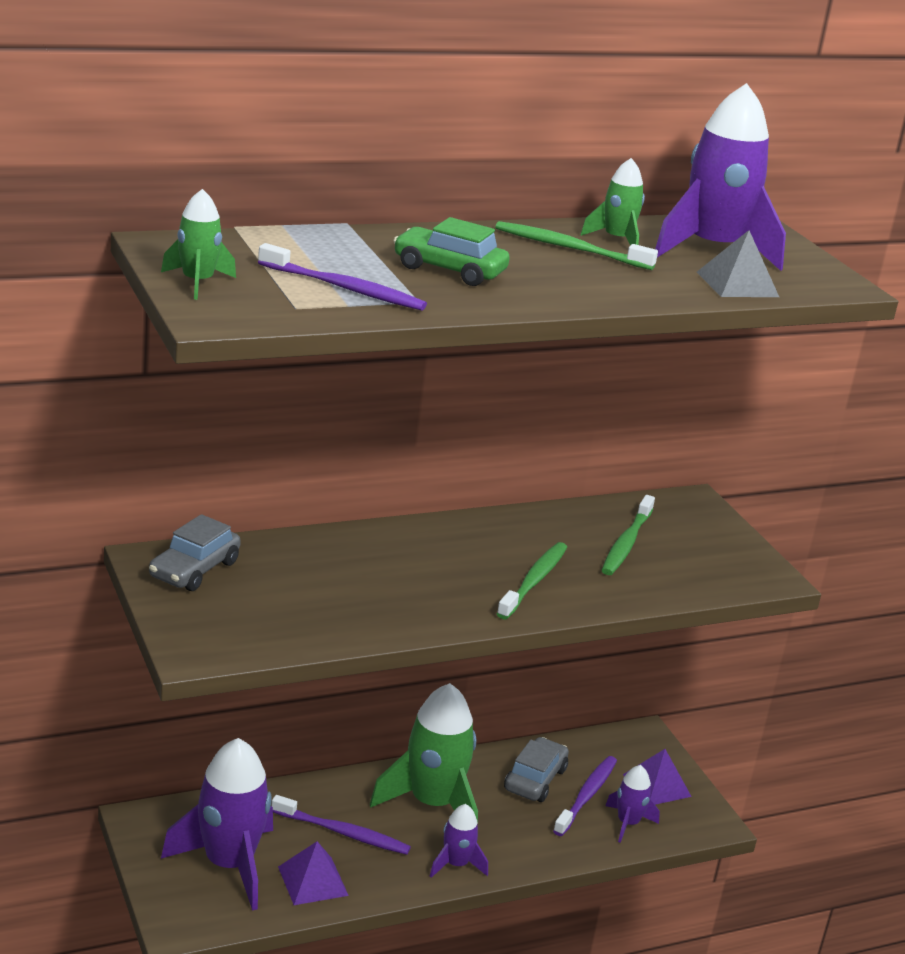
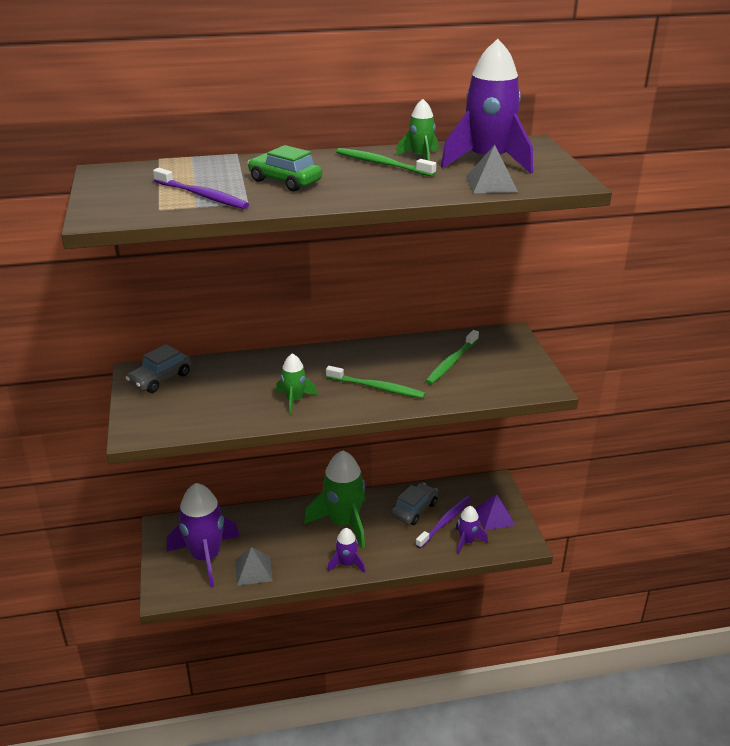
camera: 15 degrees right, 5 degrees up
green rocket [161,189,236,300] -> green rocket moved to [276,353,317,414]
purple toothbrush [271,795,411,855] -> none
purple pyramid [278,841,349,905] -> grey pyramid [235,547,273,586]
green toothbrush [497,542,567,619] -> green toothbrush turned 75 degrees clockwise [326,366,425,398]

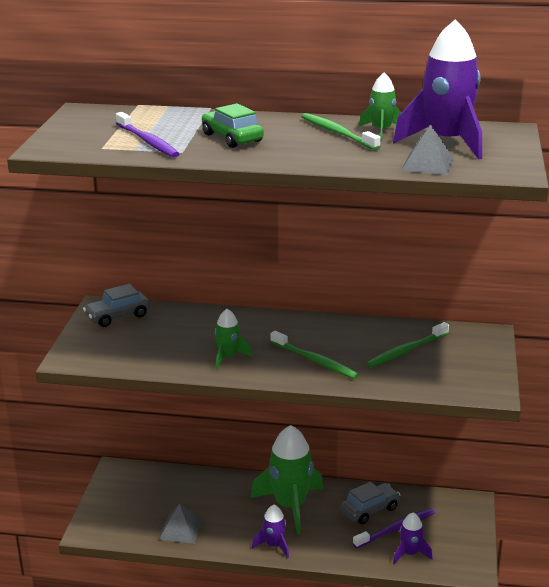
camera: 20 degrees right, 5 degrees down
purple rocket [167,483,240,588] -> none
purple pyramid [475,494,515,531] -> none

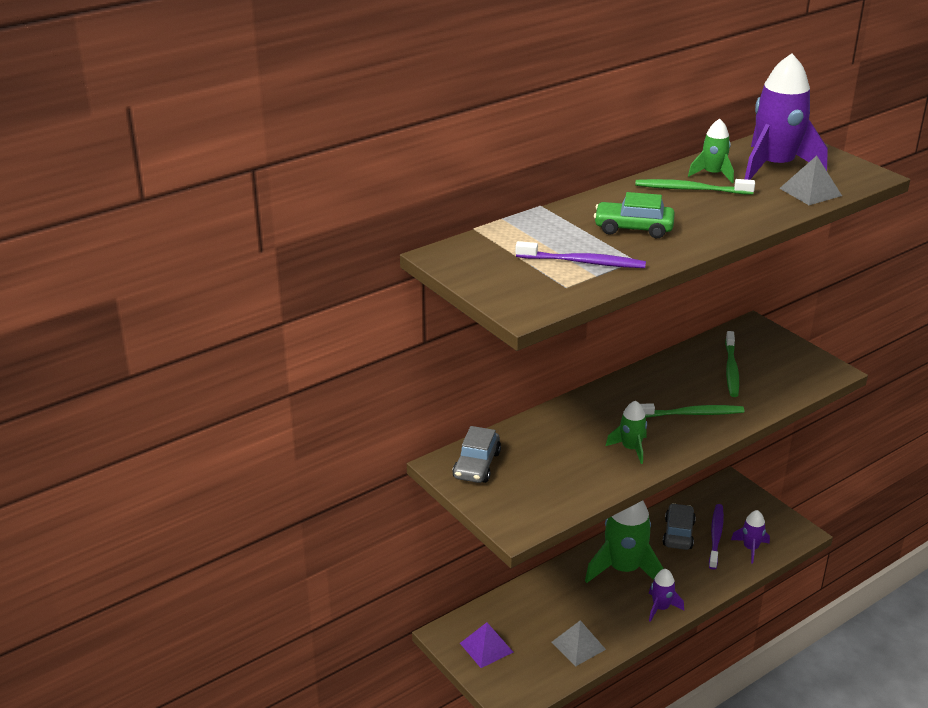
camera: 45 degrees left, 5 degrees up
none -> purple pyramid [460,622,514,668]

